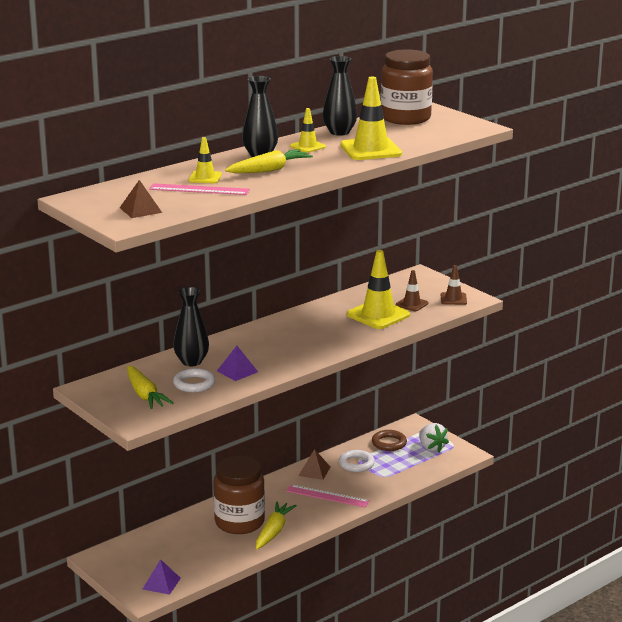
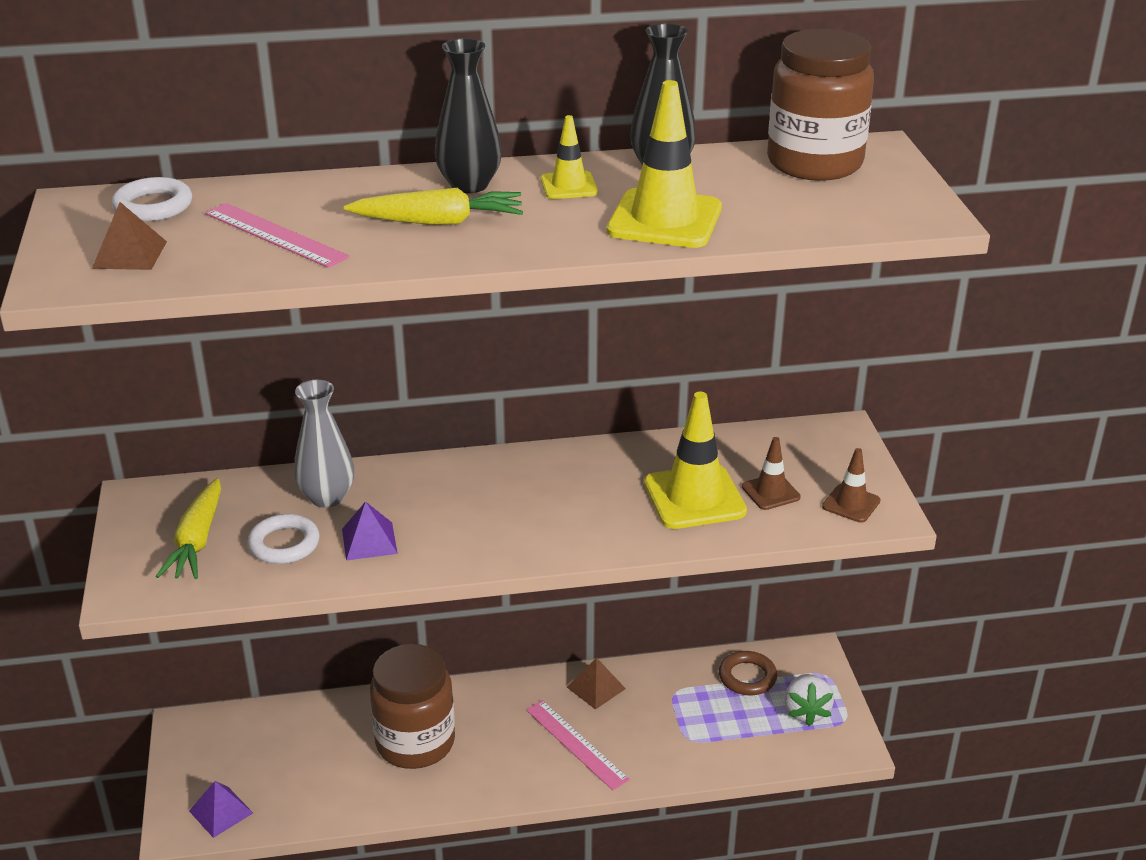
camera: 30 degrees right, 10 degrees up
black vase [173,287,209,366] -> grey vase [294,380,354,508]
yellow traffic cone [189,137,222,183] -> none
yellow carrot [256,501,297,550] -> none
white ring [339,450,375,472] -> white ring moved to [112,177,192,221]

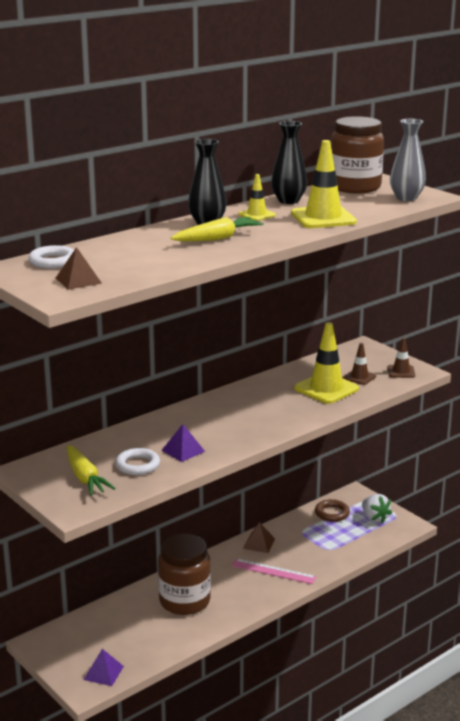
camera: 30 degrees left, 10 degrees down
pink ruler [205,203,349,268] -> none
grey vase [294,380,354,508] -> grey vase moved to [390,119,426,201]

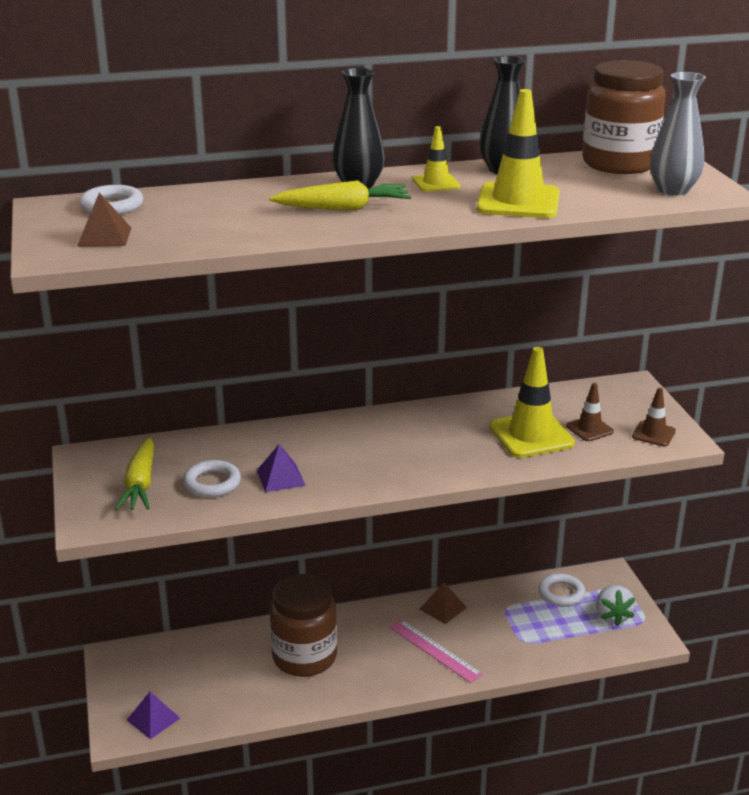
camera: 25 degrees right, 5 degrees up
brown ring [315,499,350,522] -> white ring [538,573,585,607]

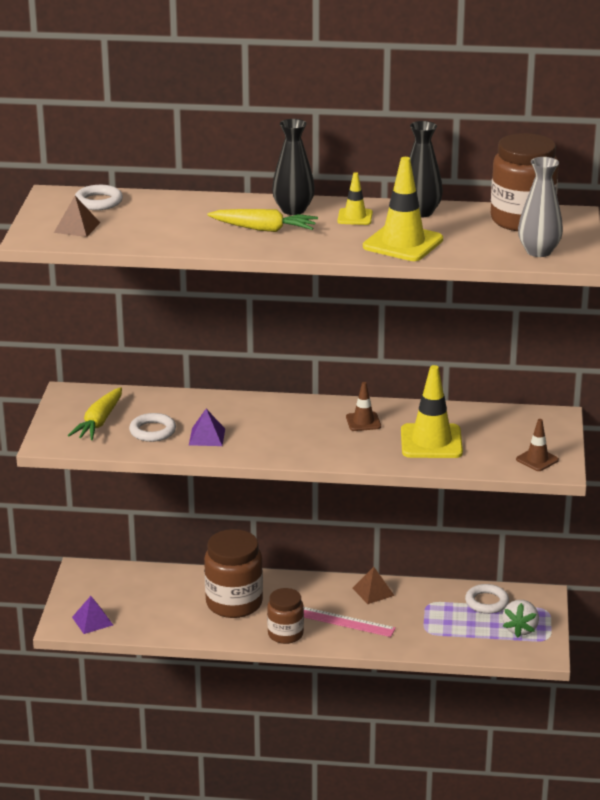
camera: 20 degrees right, 0 degrees up
pink ruler [390,620,483,683] -> pink ruler turned 45 degrees counterclockwise [304,607,396,637]
brown traffic cone [566,383,614,441] -> brown traffic cone moved to [346,382,381,431]
none -> brown jar [267,588,304,644]

